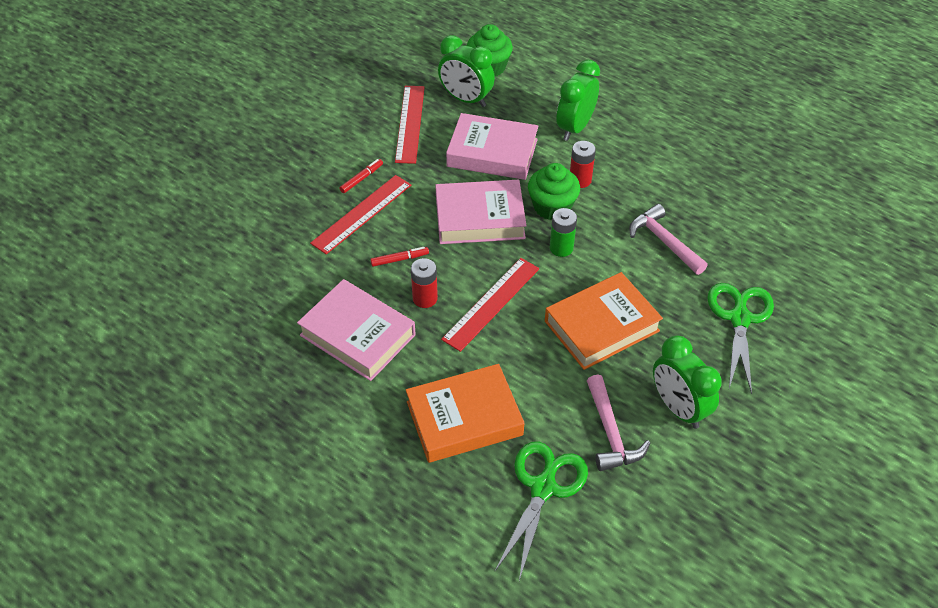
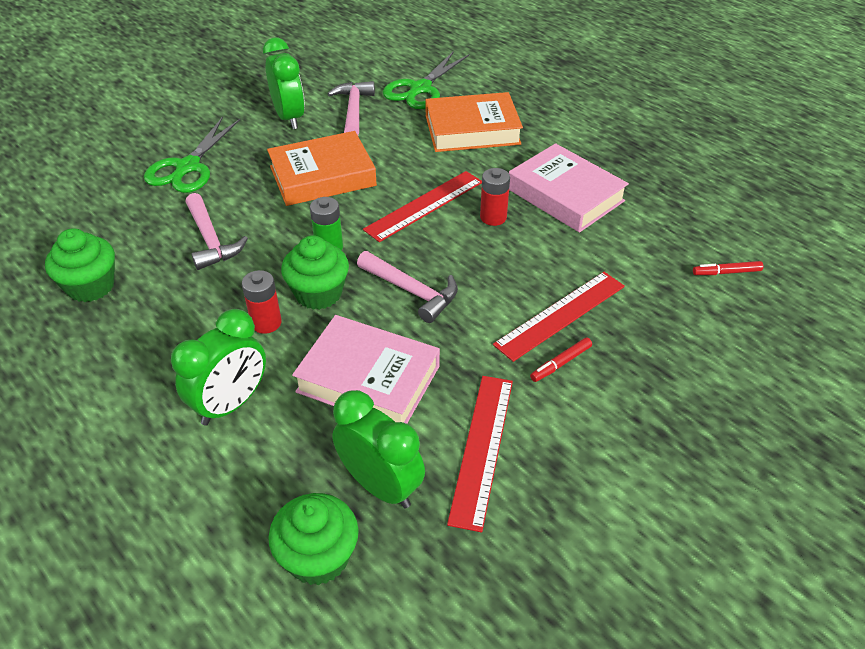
camera: 170 degrees left, 5 degrees down
red marker [370,247,429,267] -> red marker moved to [693,261,763,275]
pink book [435,180,527,244] -> pink hammer [357,251,458,323]
none -> green cupcake [45,228,115,302]

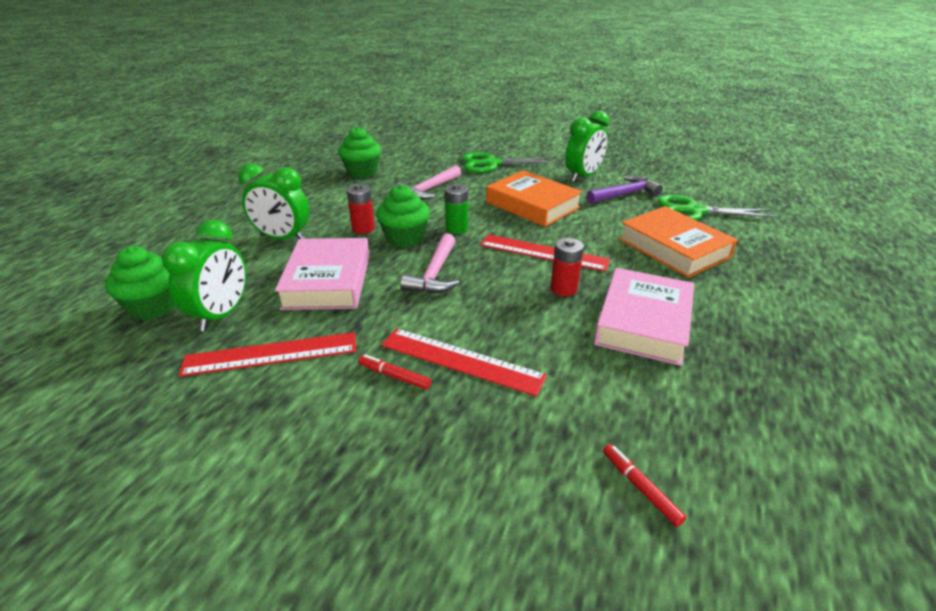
camera: 65 degrees right, 10 degrees down
pink hammer [327,81,375,135] -> purple hammer [587,176,663,204]

